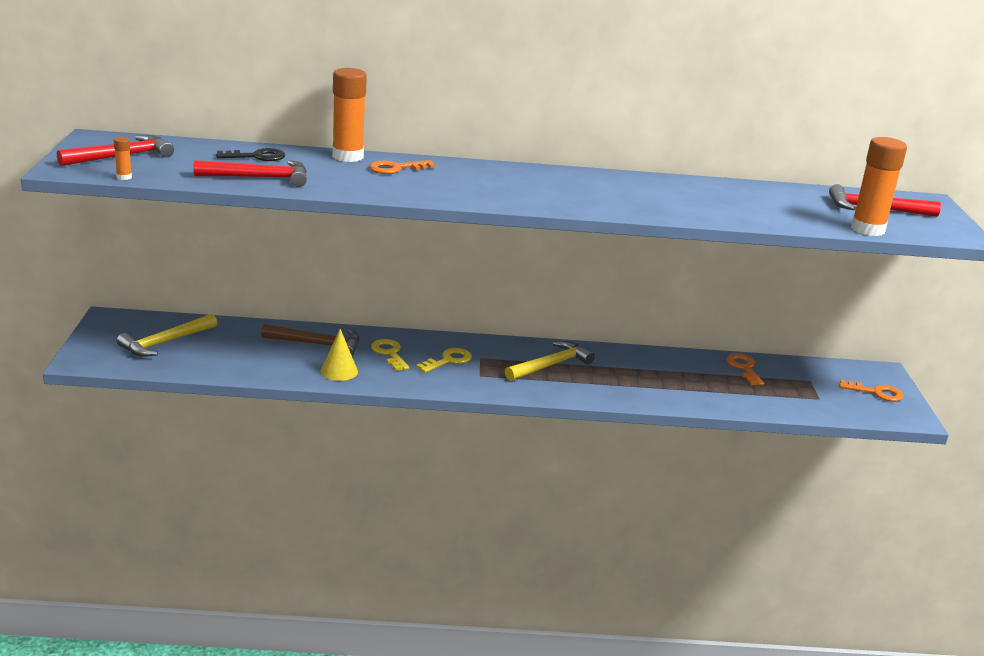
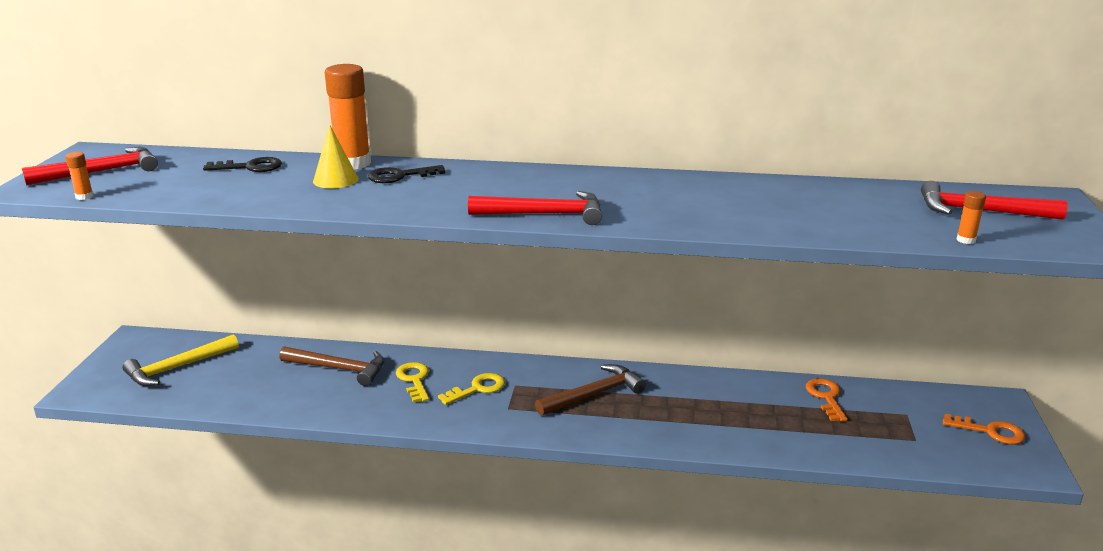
camera: 10 degrees right, 0 degrees up
red hammer [193,160,307,187] -> red hammer moved to [468,191,602,225]
yellow cone [320,329,358,381] -> yellow cone moved to [313,125,358,188]
orange key [369,160,435,174] -> black key [368,165,445,183]
yellow hammer [505,341,595,381] -> brown hammer [535,364,646,416]
orange glue stick [851,137,907,236] -> orange glue stick [957,191,986,244], size x0.43

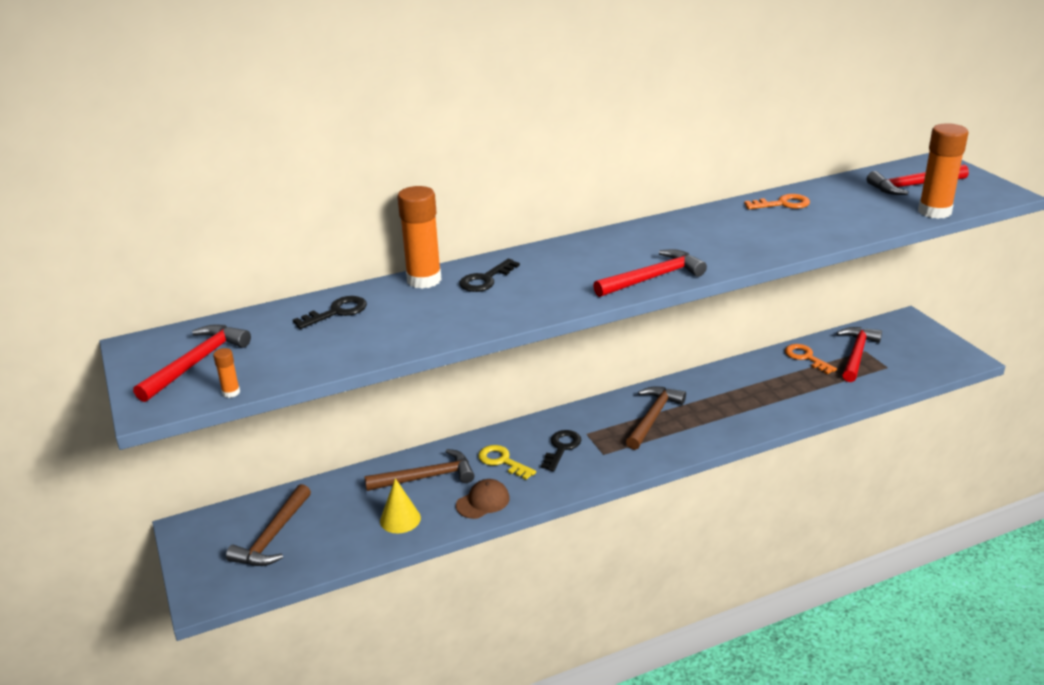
camera: 30 degrees left, 5 degrees up
yellow hammer [123,334,239,386] -> brown hammer [226,484,311,566]
yellow cone [313,125,358,188] -> yellow cone moved to [380,478,421,533]
yellow key [438,373,505,405] -> black key [541,430,581,471]
orange key [943,414,1026,444] -> orange key moved to [744,194,810,209]
orange glue stick [957,191,986,244] -> orange glue stick [918,123,968,219], size x2.34
none -> brown cap [456,479,510,519]
none -> red hammer [837,327,882,382]

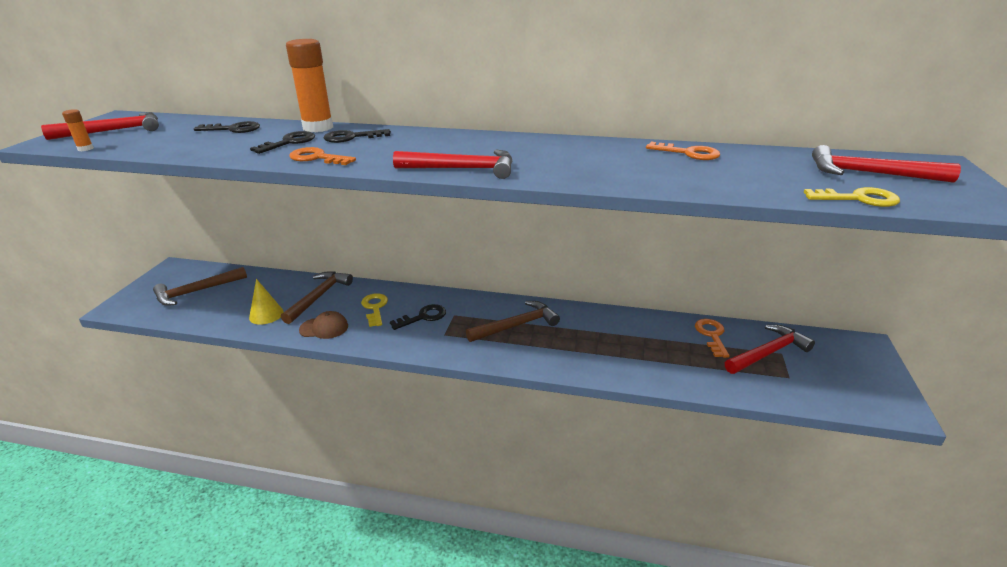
camera: 35 degrees right, 0 degrees up
brown hammer [364,449,475,491] -> brown hammer turned 90 degrees counterclockwise [281,271,353,324]
orange glue stick [918,123,968,219] -> yellow key [804,187,900,207]
none -> black key [250,131,315,154]
none -> orange key [289,147,356,165]

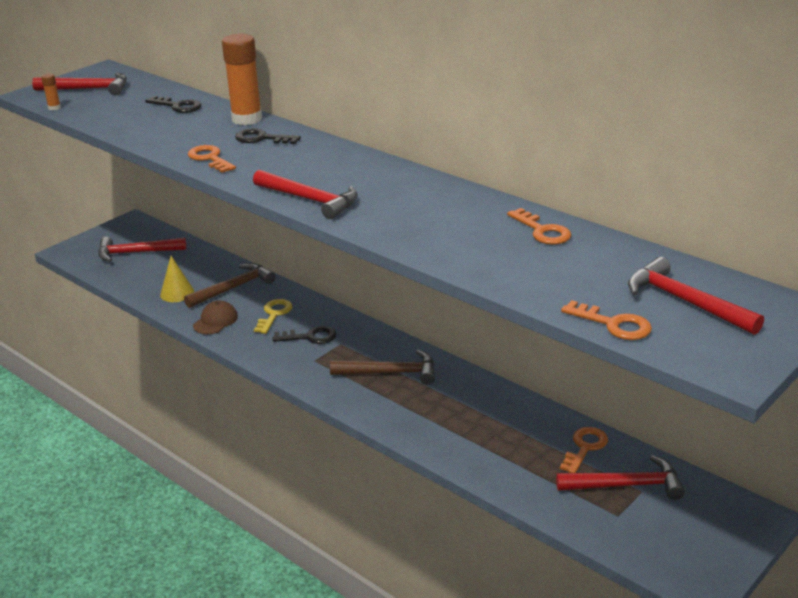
camera: 30 degrees right, 0 degrees up
brown hammer [153,267,247,306] -> red hammer [98,237,186,262]
black key [250,131,315,154] -> none
brown cap [299,311,348,339] -> brown cap turned 90 degrees counterclockwise [193,301,238,334]
yellow key [804,187,900,207] -> orange key [561,300,652,340]

